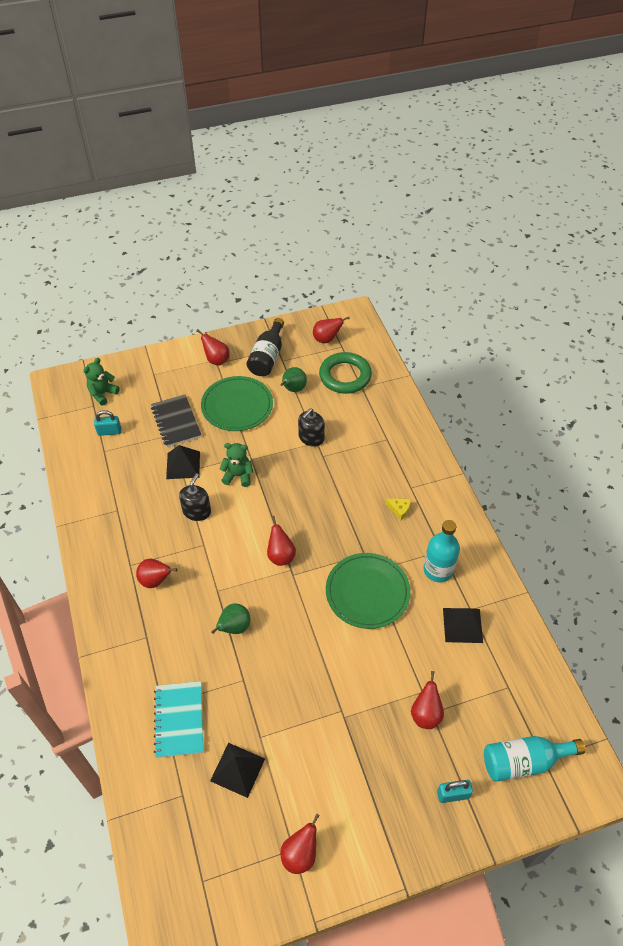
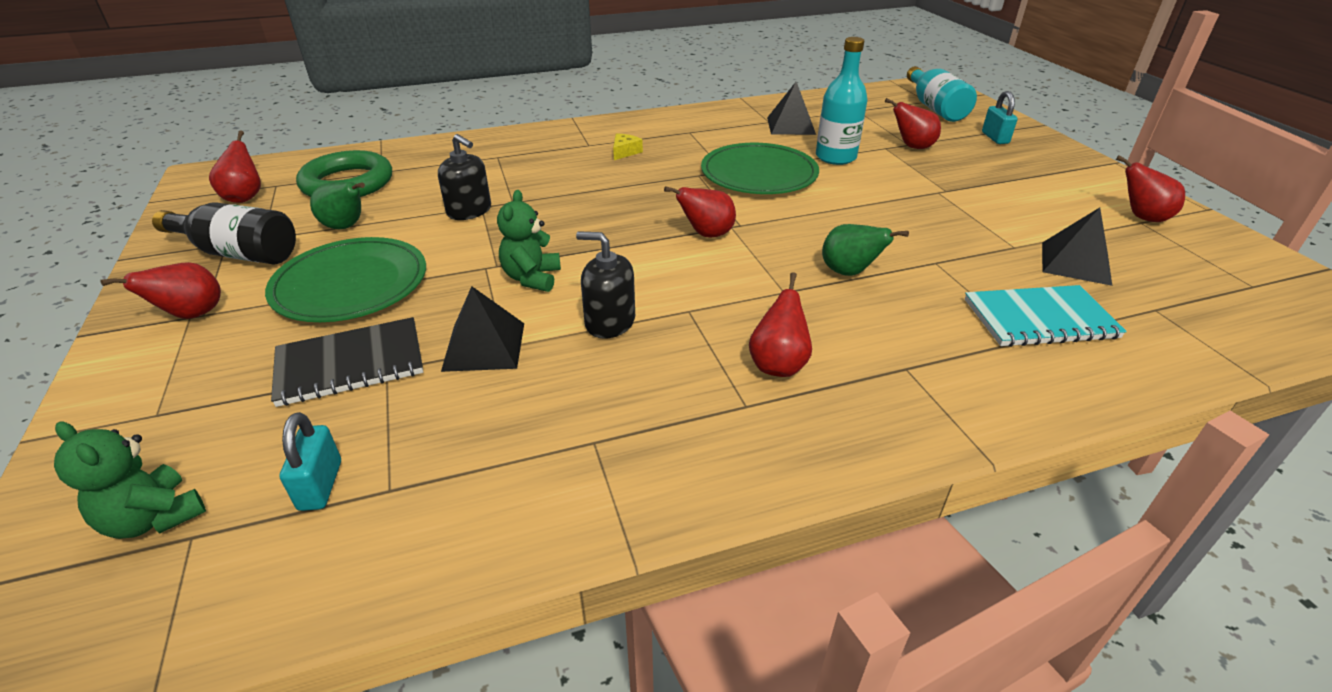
camera: 90 degrees left, 15 degrees down
turquoise bottle [423,520,460,582] -> turquoise bottle moved to [816,37,868,165]

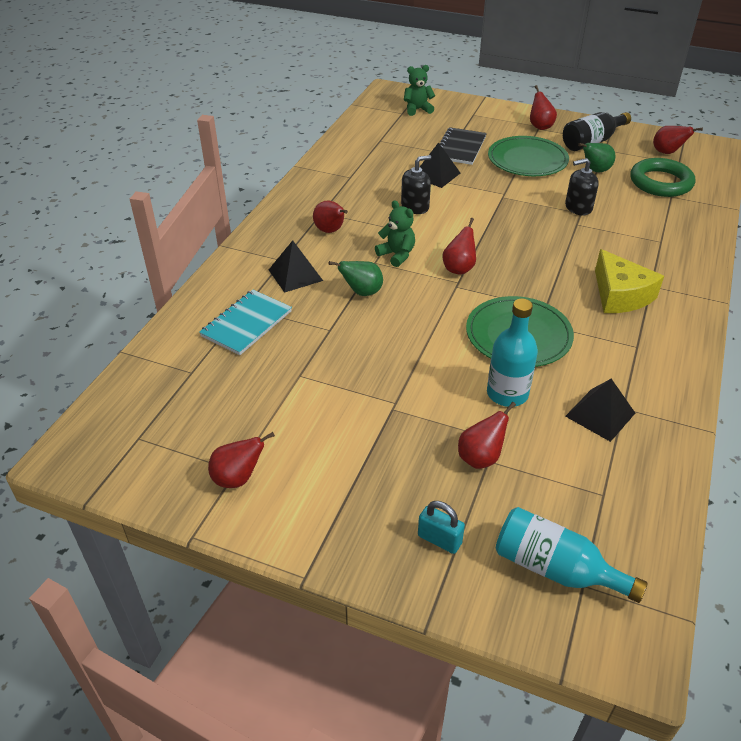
camera: 130 degrees right, 5 degrees up
turquoise padlock [280,412,341,511] -> none
green teddy bear [497,190,561,292] -> green teddy bear moved to [375,200,415,267]
yellow cheese [613,133,643,160] -> yellow cheese [595,249,664,313], size x2.25
black pyramid [1042,208,1112,286] -> black pyramid moved to [269,240,323,293]

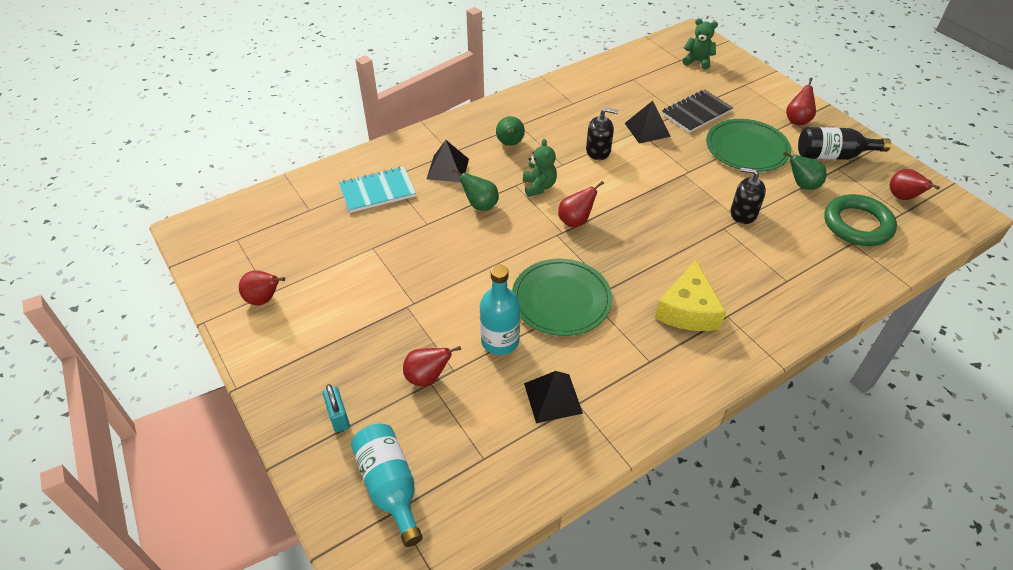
camera: 35 degrees right, 5 degrees up
red pear [313,200,348,233] -> green pear [496,116,525,146]

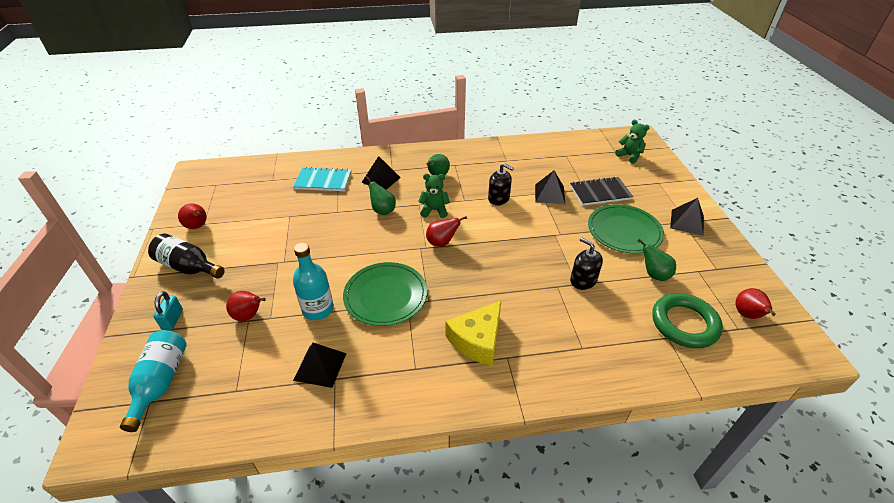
camera: 25 degrees right, 5 degrees down
green teddy bear [523,139,557,197] -> green teddy bear turned 105 degrees counterclockwise [418,174,450,218]
red pear [786,78,816,125] -> black pyramid [670,198,704,236]
black bottle [798,127,891,160] -> black bottle moved to [148,234,225,279]

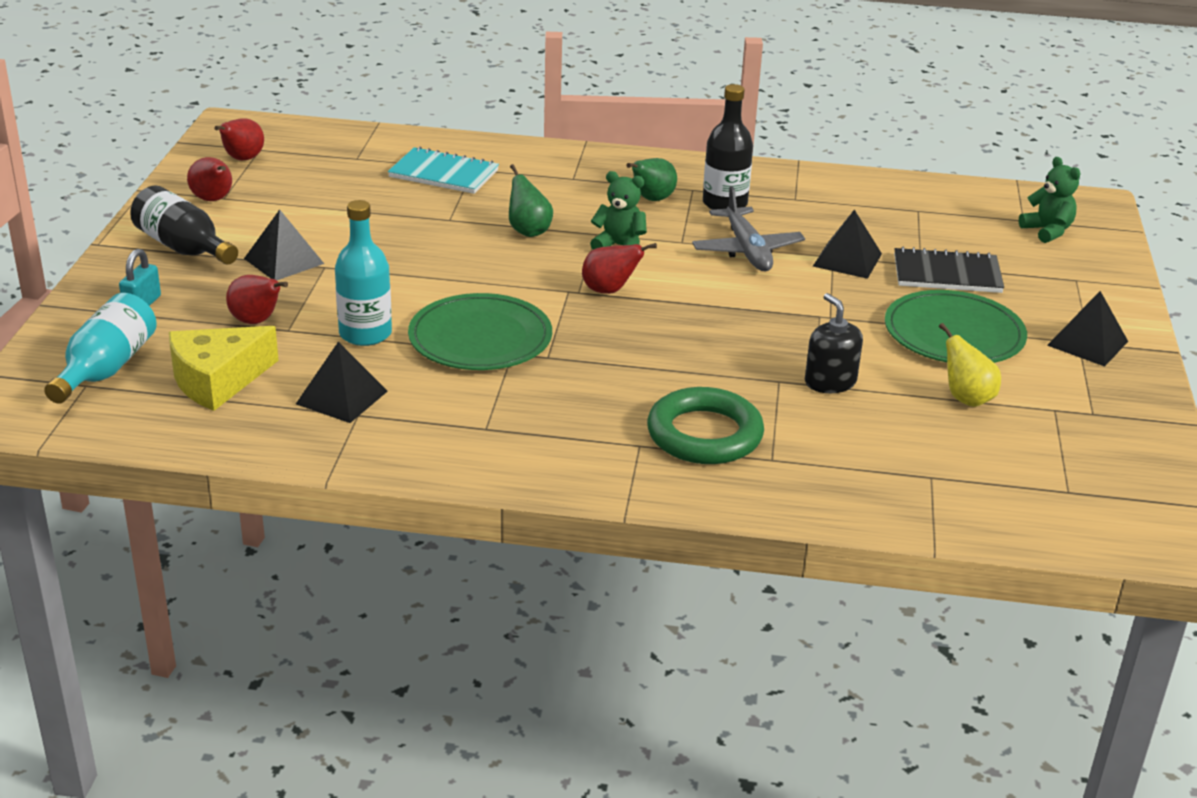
camera: 15 degrees right, 10 degrees down
black pyramid [361,156,401,190] -> black pyramid moved to [244,210,324,280]
yellow cheese [445,300,502,366] -> yellow cheese moved to [169,326,279,411]
black soap dispenser [488,163,514,206] -> grey plane [692,186,805,271]
green pear [638,239,676,281] -> yellow pear [939,323,1001,407]
green ring [652,293,723,348] -> green ring moved to [647,387,764,464]
red pear [735,288,776,319] -> red pear moved to [214,118,264,160]
none -> black bottle [703,84,753,210]

